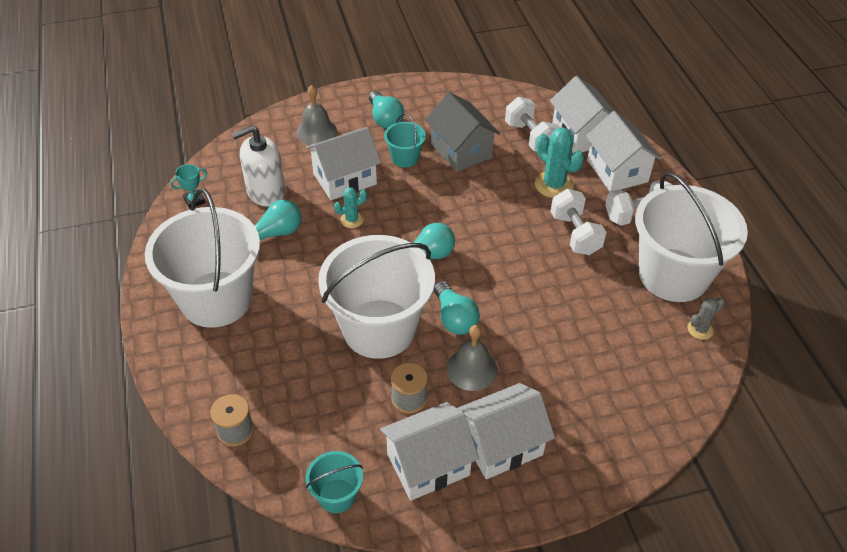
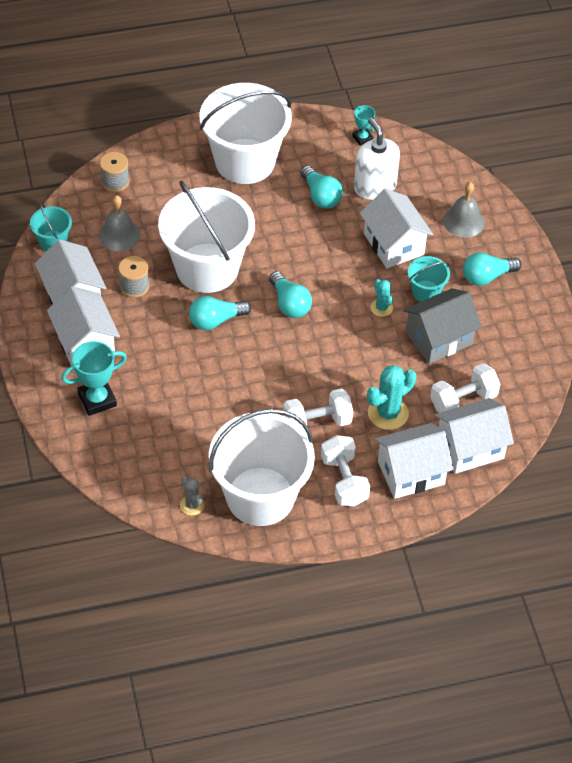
camera: 90 degrees right, 5 degrees up
turquoise cactus [334,187,367,228] -> turquoise cactus moved to [371,279,393,317]
grey bell [447,325,498,391] -> grey bell moved to [98,195,141,251]
none -> turquoise trophy [61,341,127,416]

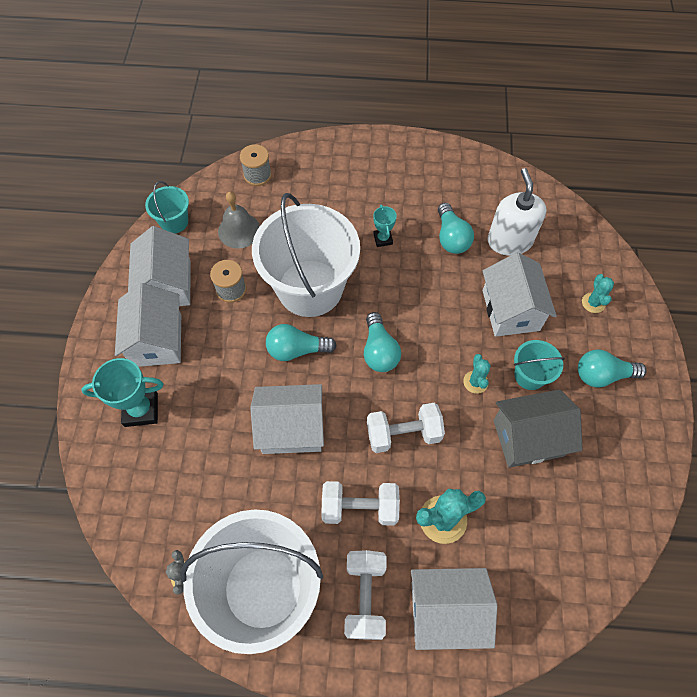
camera: 20 degrees right, 10 degrees up
white bucket [200,83,292,184] -> none
turquoise trophy [352,105,375,146] -> turquoise trophy moved to [373,205,397,247]
white dumbbell [430,363,500,413] -> white dumbbell moved to [367,403,445,453]
white house [435,398,514,474] -> white house moved to [250,384,324,454]
grey bell [443,182,485,238] -> turquoise cactus [582,274,614,313]

